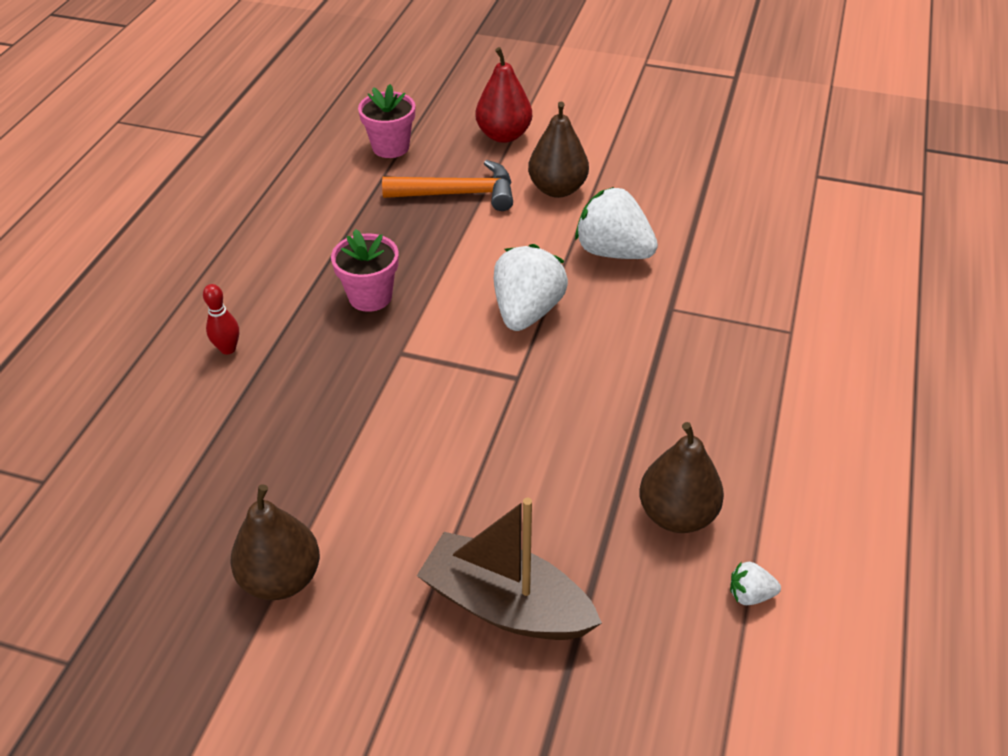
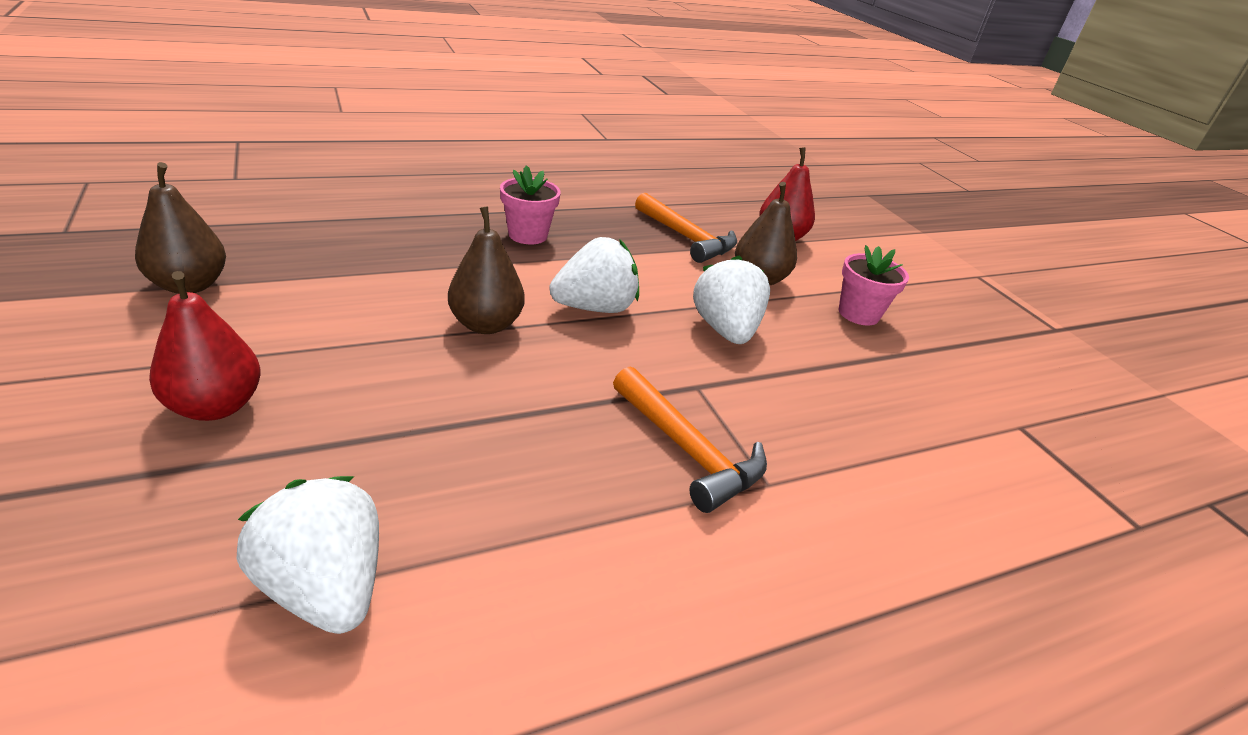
camera: 45 degrees right, 10 degrees down
red bowling pin [203,284,239,354] -> none
pink flower pot [358,84,415,158] -> pink flower pot moved to [839,245,909,325]
brown boat [417,498,602,640] -> red pear [149,271,261,421]
brown pear [639,422,724,533] -> brown pear moved to [448,206,525,334]
white strawberry [730,562,781,605] -> white strawberry [236,476,379,634], size x2.22
none -> orange hammer [613,366,767,513]

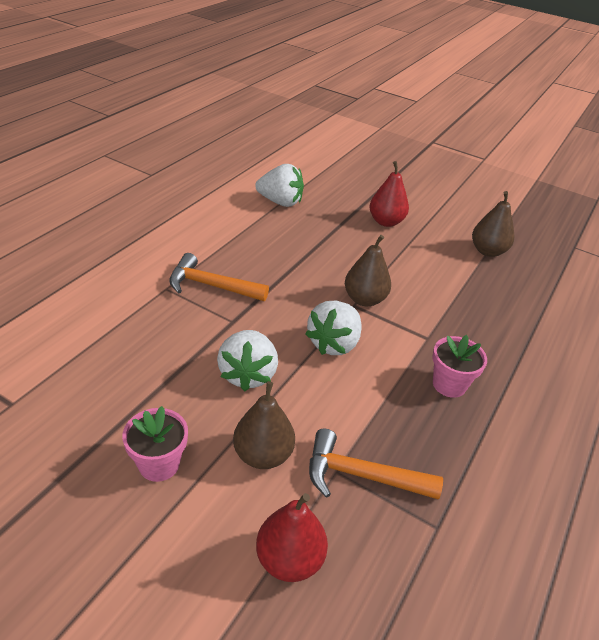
camera: 145 degrees right, 5 degrees up
white strawberry [693,256,770,344] -> white strawberry turned 45 degrees clockwise [217,330,278,391]

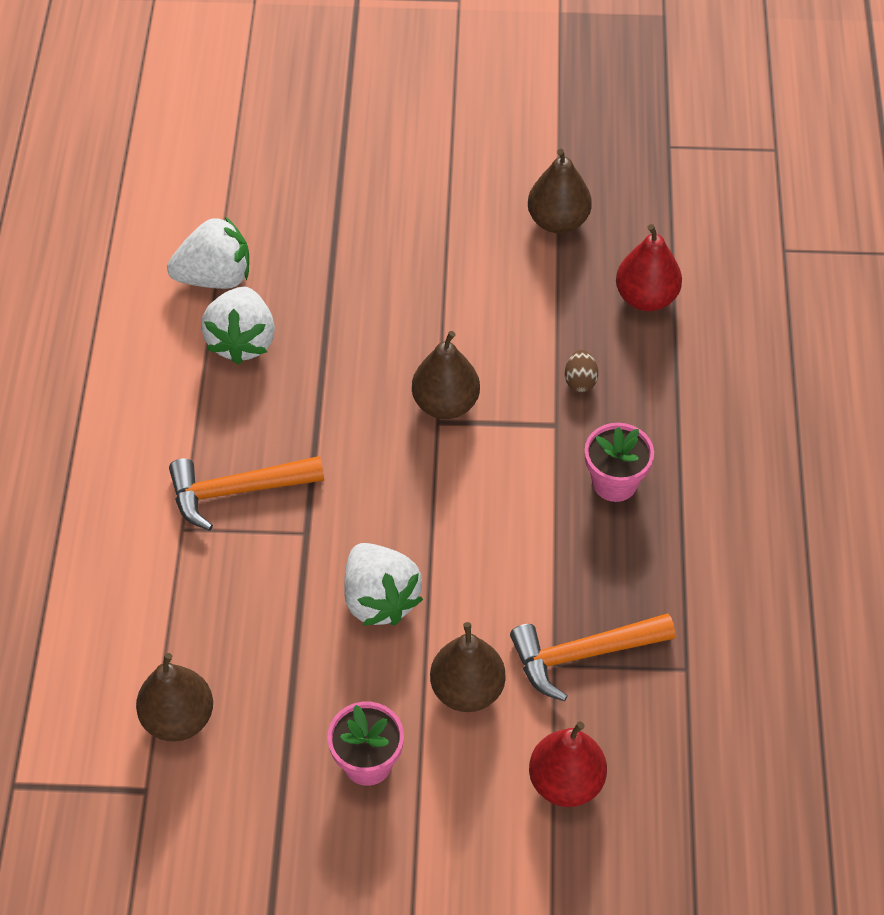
camera: 25 degrees left, 15 degrees up
white strawberry [305,301,362,355] -> white strawberry moved to [201,287,275,364]
red pear [369,161,409,227] -> red pear moved to [616,224,682,311]
none -> brown pear [136,653,213,742]
none -> brown egg [565,350,598,392]

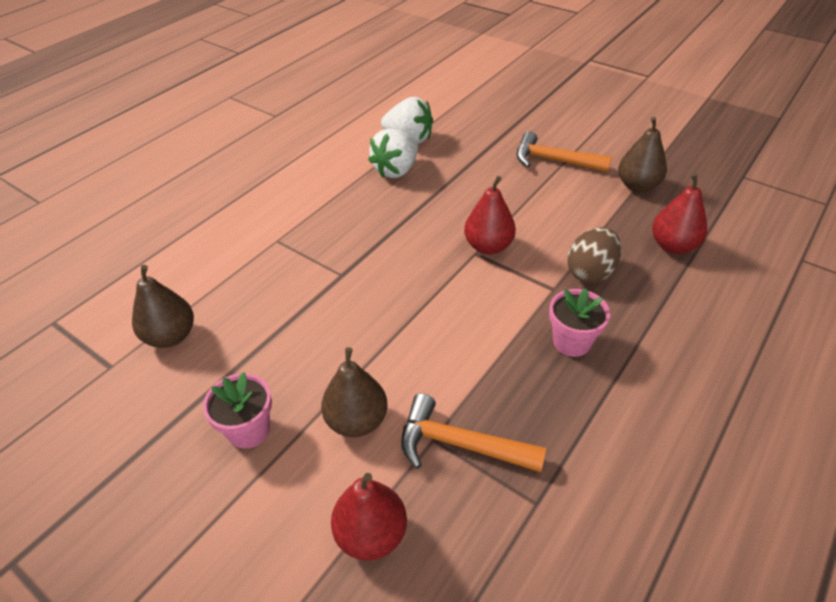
camera: 35 degrees right, 10 degrees down
orange hammer [169,456,324,531] -> orange hammer moved to [516,131,612,172]
white strawberry [344,543,423,626] -> none
brown pear [412,331,480,419] -> red pear [464,176,516,254]
brown egg [565,350,598,392] -> brown egg [567,227,621,283], size x1.83

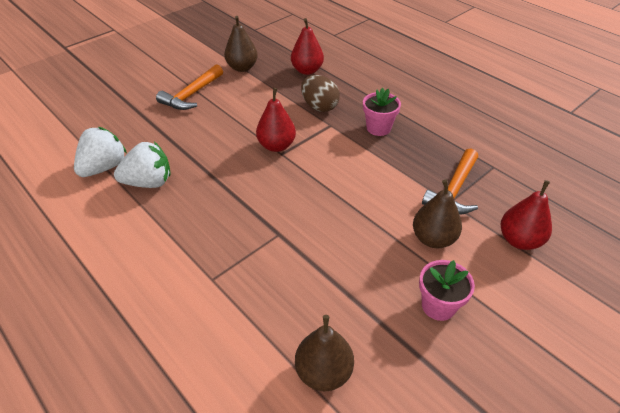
camera: 80 degrees left, 0 degrees up
white strawberry [368,128,418,178] -> white strawberry turned 60 degrees counterclockwise [114,142,171,188]

